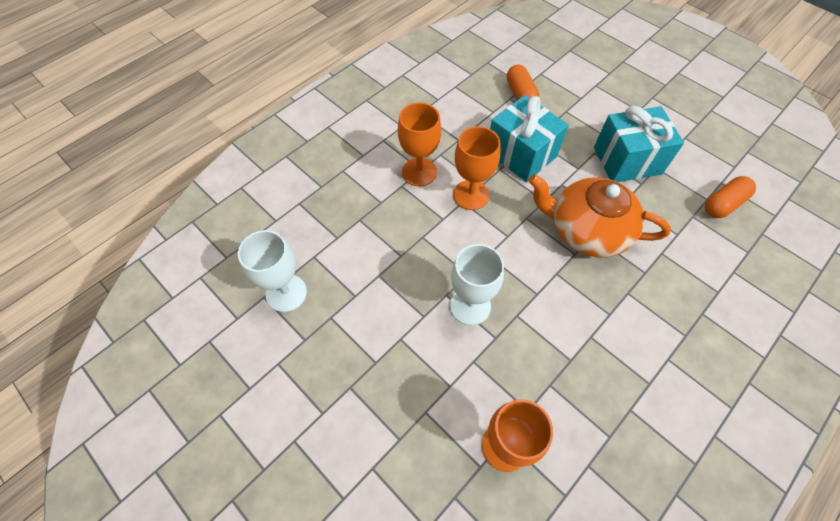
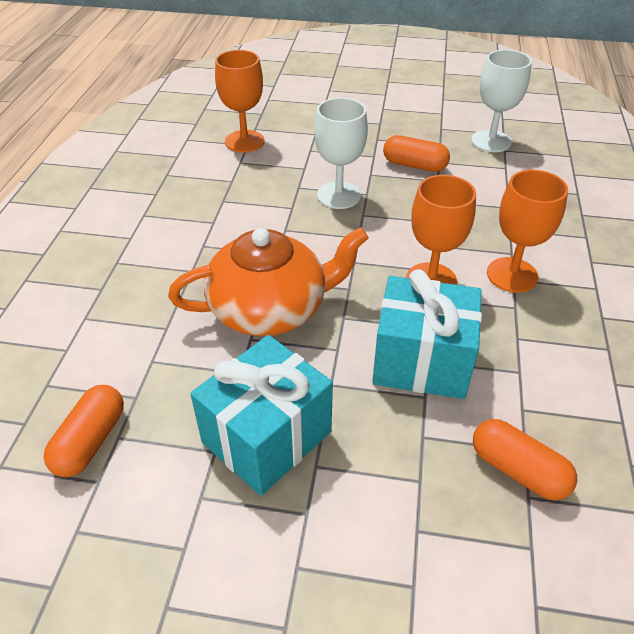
camera: 145 degrees right, 15 degrees down
none -> orange capsule [383,135,450,172]

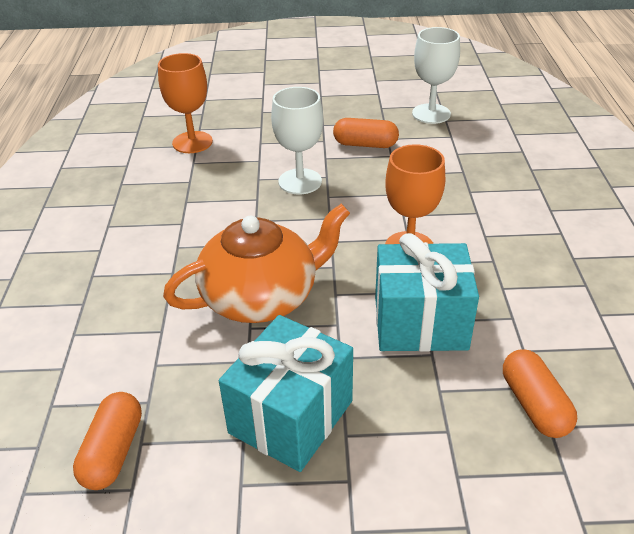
camera: 10 degrees left, 5 degrees down
orange capsule [473,419,577,501] -> orange capsule turned 45 degrees clockwise [503,350,577,438]
orange goblet [487,170,568,293] -> none

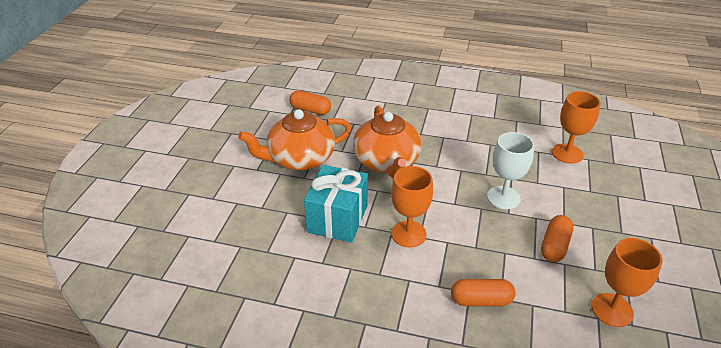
camera: 105 degrees right, 0 degrees up
turquoise gift [219,315,353,472] -> orange teapot [238,109,351,170]
white goblet [412,27,460,124] -> orange goblet [591,238,663,327]
orange capsule [503,350,577,438] -> orange capsule moved to [451,279,515,306]

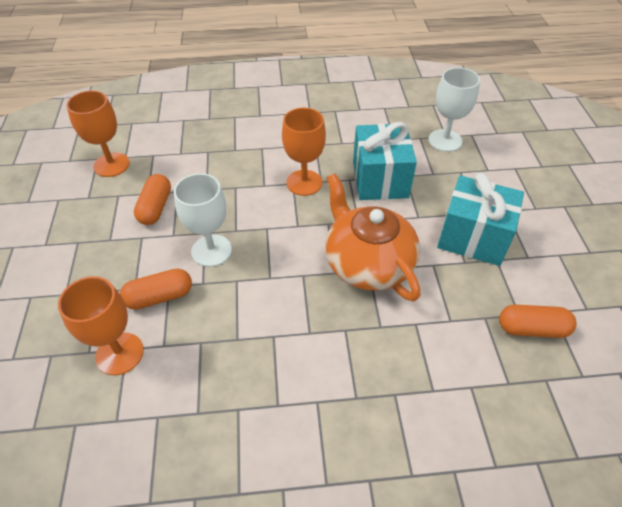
camera: 160 degrees right, 10 degrees up
orange teapot [238,109,351,170] -> turquoise gift [437,173,524,266]
orange capsule [451,279,515,306] -> orange capsule moved to [120,269,192,310]
none -> white goblet [428,68,480,152]

